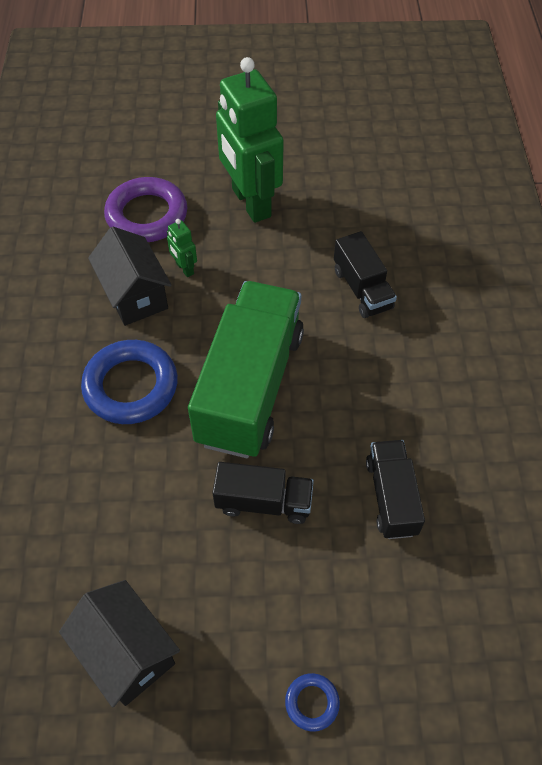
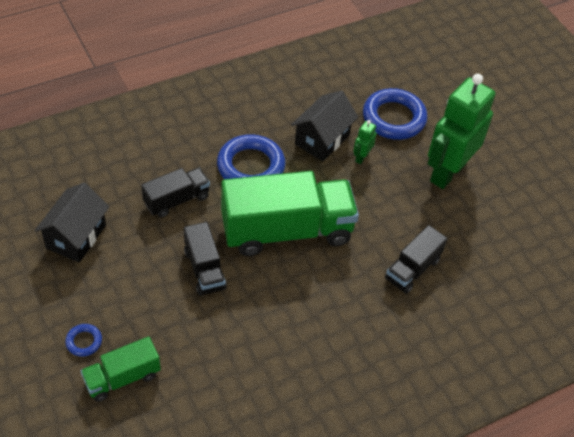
camera: 60 degrees right, 5 degrees down
purple ring [104,177,187,242] -> blue ring [363,88,427,140]
black truck [366,440,425,539] -> black truck moved to [141,168,210,218]
none -> green truck [81,336,161,402]

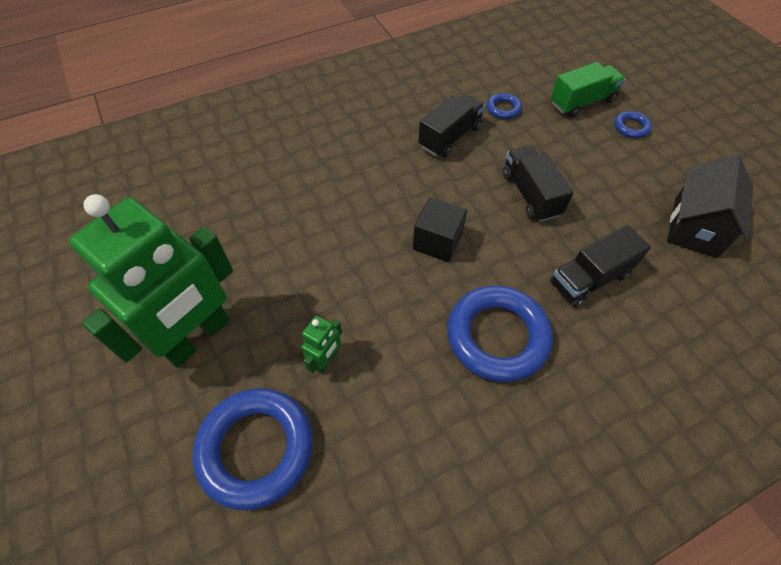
camera: 175 degrees left, 5 degrees up
green truck [221,171,359,256] -> black cube [413,197,467,262]
black house [291,90,358,161] -> none
black truck [385,225,447,294] -> black truck moved to [418,94,485,157]
none -> blue ring [487,93,522,119]

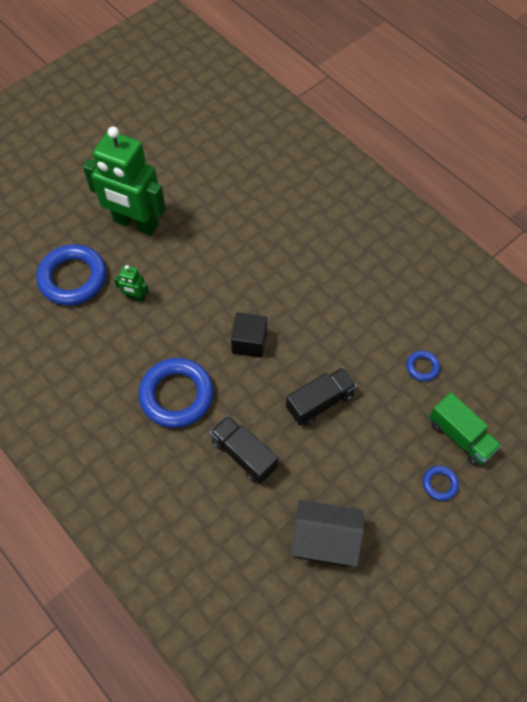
camera: 75 degrees right, 5 degrees up
black truck [418,94,485,157] -> none

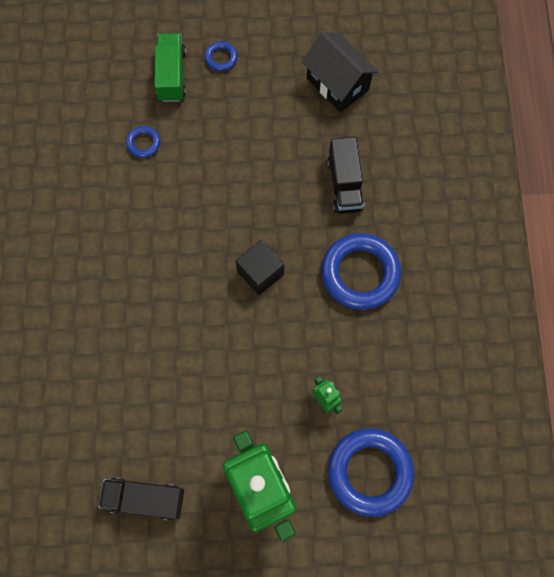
camera: 140 degrees left, 10 degrees up
black truck [286,367,357,426] -> black truck moved to [98,477,184,520]

